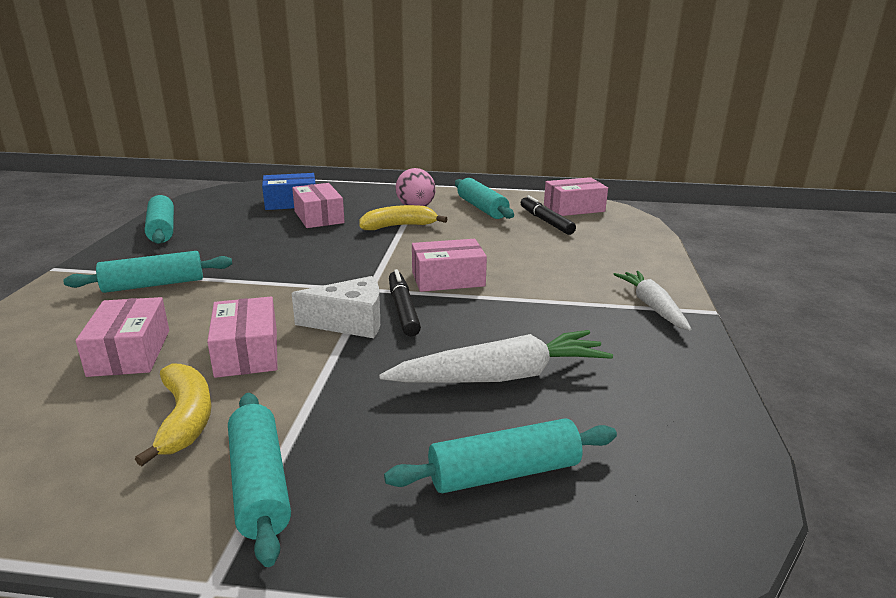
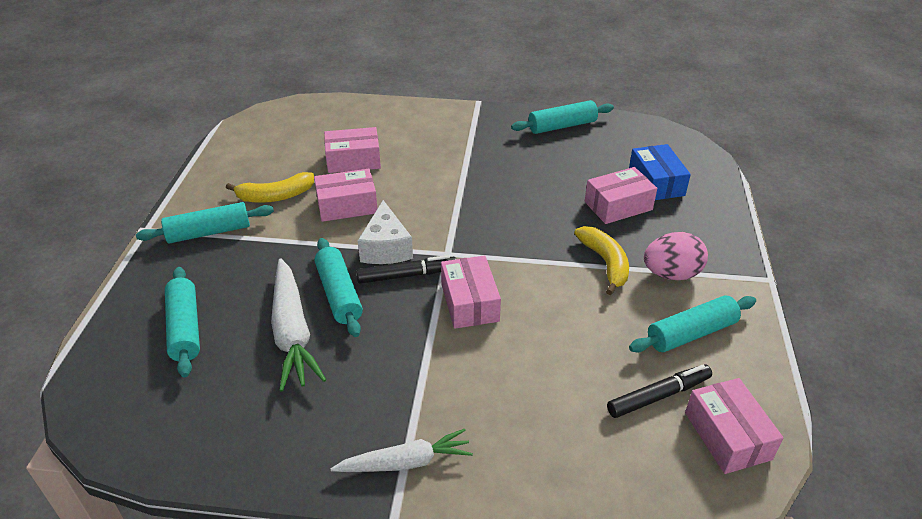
camera: 90 degrees right, 15 degrees up
turquoise rolling pin [63,251,232,293] -> turquoise rolling pin moved to [315,238,363,337]

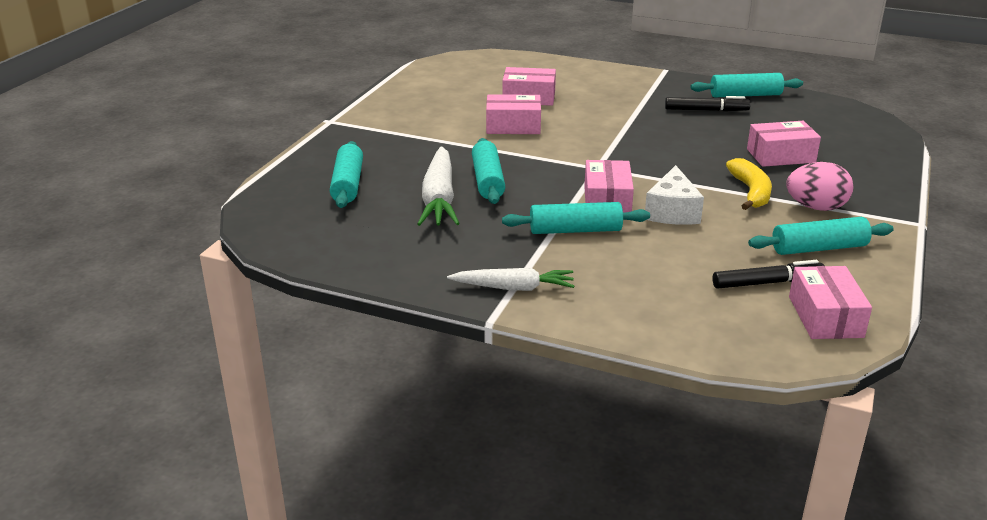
camera: 15 degrees right, 10 degrees down
turquoise rolling pin [136,202,274,244] -> turquoise rolling pin moved to [502,202,650,234]
yellow banana [226,172,314,203] -> none
black marker [356,255,456,284] -> black marker moved to [665,96,751,112]
white cheese [358,200,413,264] -> white cheese moved to [645,165,704,225]
blue box [629,144,691,200] -> none

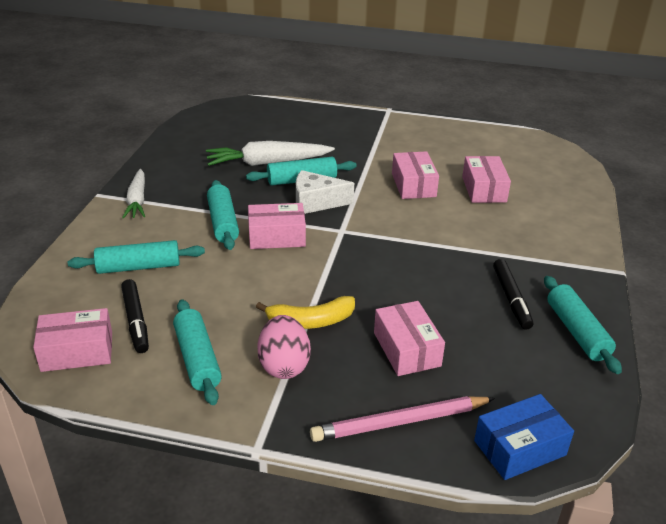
camera: 80 degrees right, 5 degrees up
turquoise rolling pin [330,141,363,208] -> turquoise rolling pin moved to [68,240,205,274]
white cheese [645,165,704,225] -> white cheese moved to [296,170,354,214]
none -> pink pencil [310,396,495,442]
none -> blue box [474,394,574,480]

